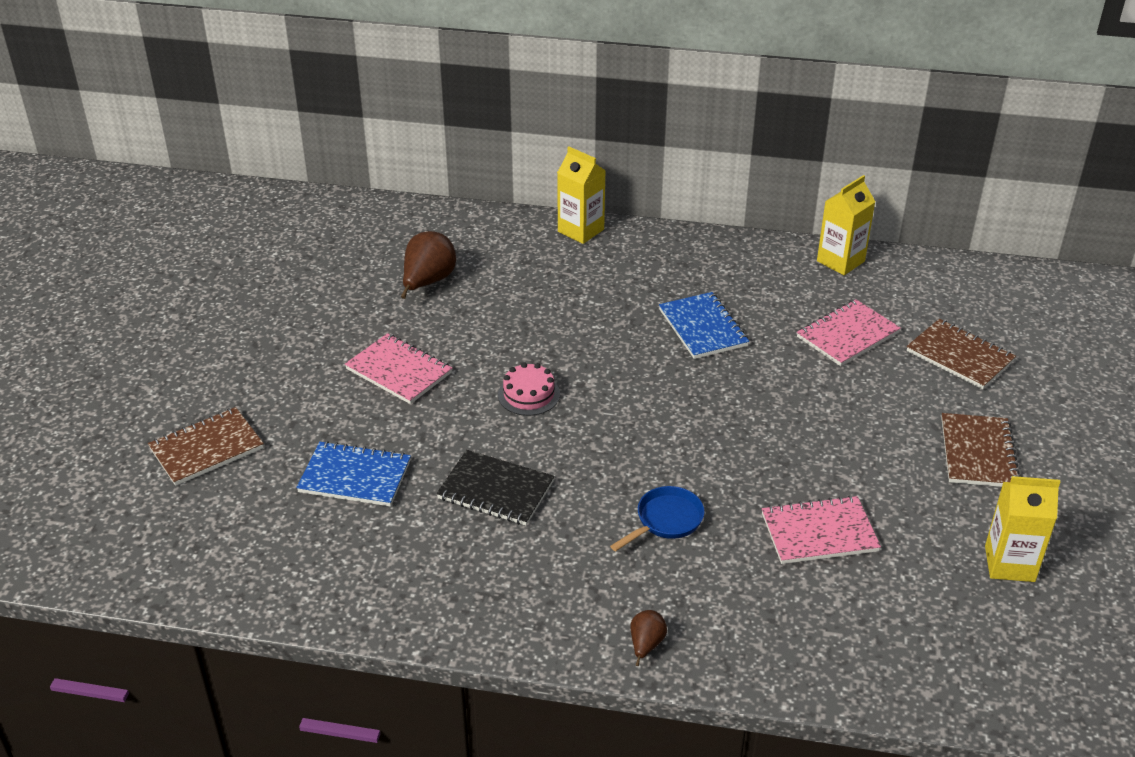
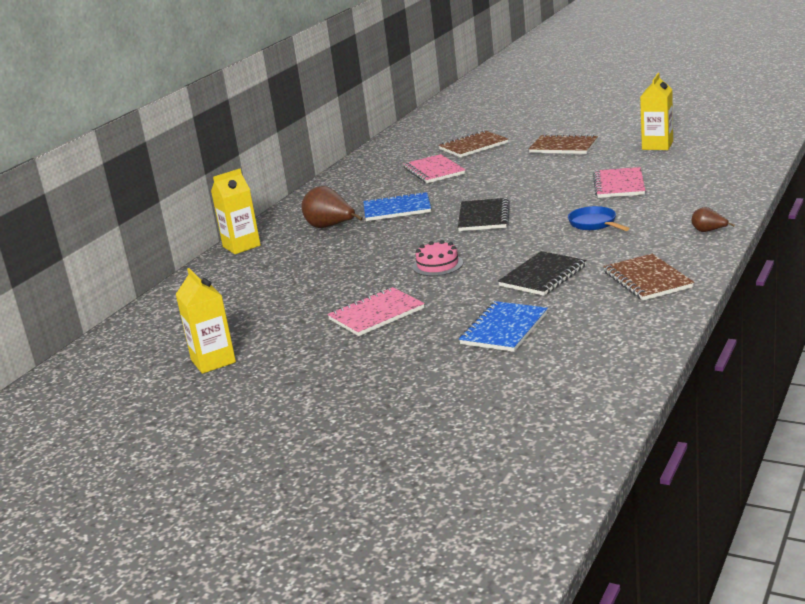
camera: 70 degrees left, 15 degrees down
brown notebook [148,407,264,486] -> brown notebook moved to [603,254,694,301]
brown pear [401,231,456,299] -> brown pear moved to [301,186,363,228]
yellow carton [817,175,875,275] -> yellow carton moved to [175,268,236,374]
none -> black notebook [458,198,510,231]

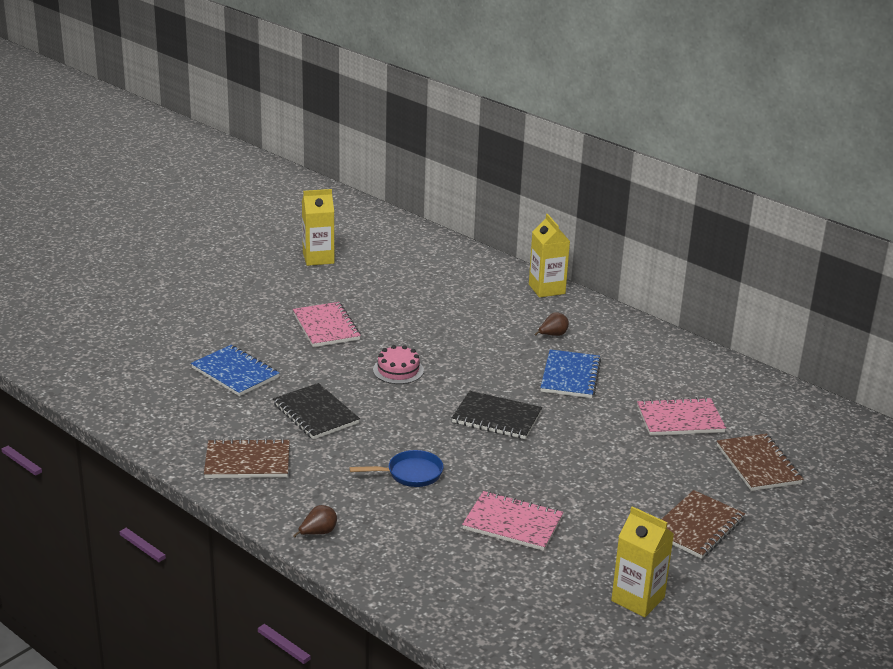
camera: 100 degrees right, 5 degrees up
brown pear [301,186,363,228] -> brown pear [534,312,569,336], size x0.53

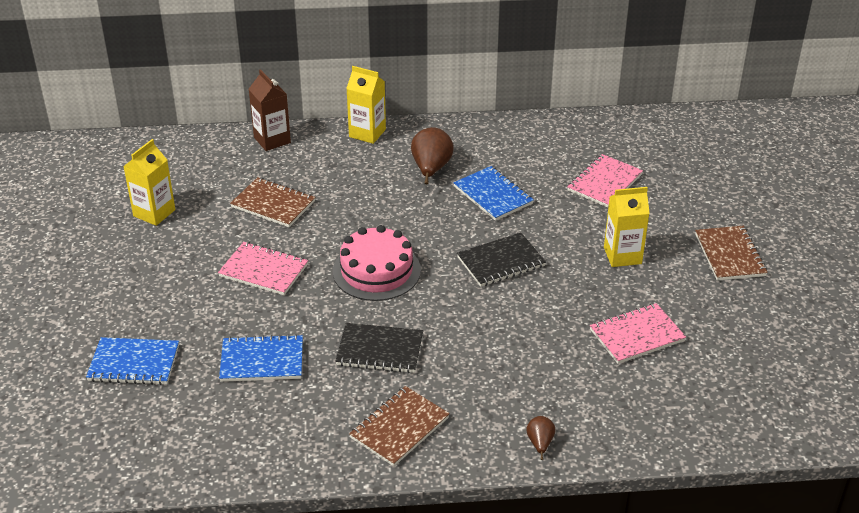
camera: 45 degrees left, 10 degrees up
blue pan [349,450,444,487] -> none
pink cake [373,345,424,384] -> pink cake [333,225,421,301], size x1.73
brown pear [534,312,569,336] -> brown pear [411,127,454,184], size x1.88
yellow carton [611,506,674,617] -> yellow carton moved to [604,187,650,267]
brown notebook [717,434,804,491] -> brown notebook moved to [230,177,315,227]
none -> blue notebook [86,337,179,385]
none -> brown carton [249,69,291,151]

